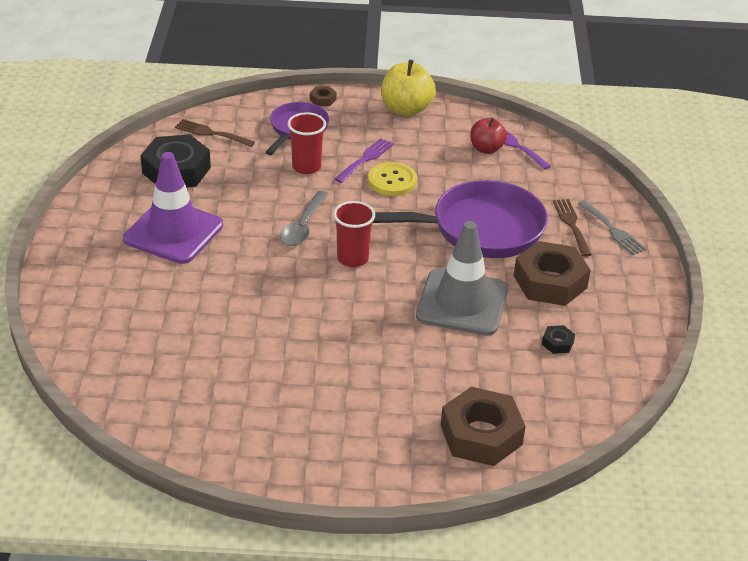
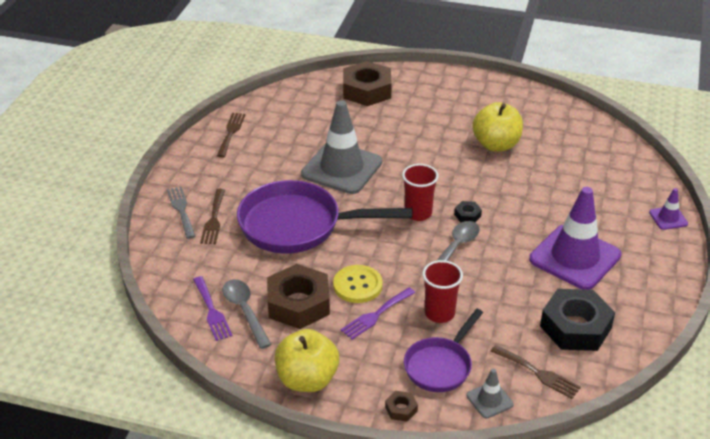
camera: 165 degrees left, 0 degrees up
red apple [470,117,507,154] -> grey spoon [223,279,272,349]
brown nut [514,241,591,306] -> brown nut moved to [267,264,330,329]
black nut [542,325,575,354] -> black nut moved to [454,201,482,222]
none -> brown fork [217,113,245,158]
none -> grey traffic cone [467,369,514,418]
none -> yellow apple [472,102,523,152]
none -> purple traffic cone [649,188,688,230]

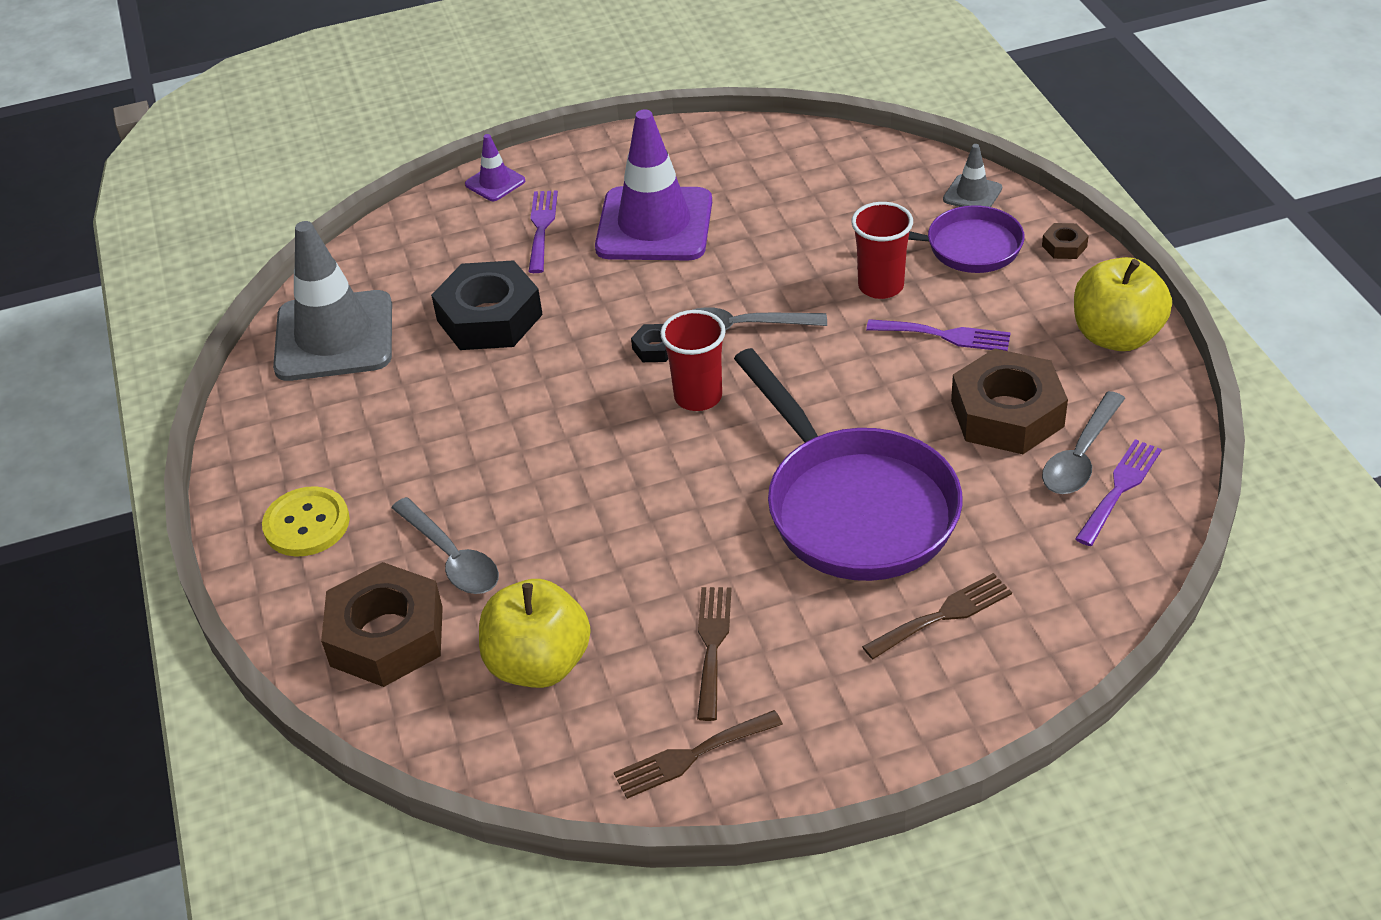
camera: 120 degrees left, 5 degrees up
grey fork [167,187,196,239] -> none
grey traffic cone [301,100,382,194] -> grey traffic cone moved to [273,221,392,381]
yellow button [333,265,383,303] -> yellow button moved to [262,486,350,557]
yellow apple [472,102,523,152] -> yellow apple moved to [479,579,591,688]
brown fork [491,345,581,399] -> brown fork moved to [697,587,732,721]
black nut [540,289,615,351] -> black nut moved to [431,260,543,350]
none -> grey spoon [391,497,499,594]
none -> purple fork [528,191,558,273]

